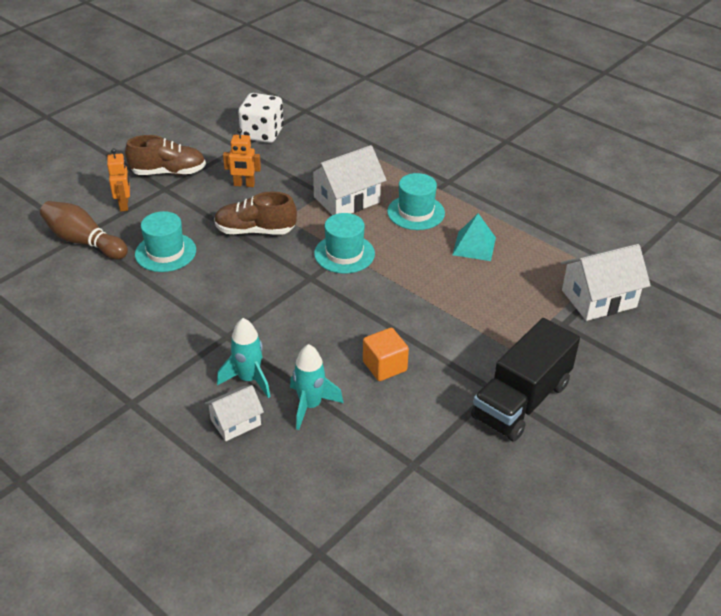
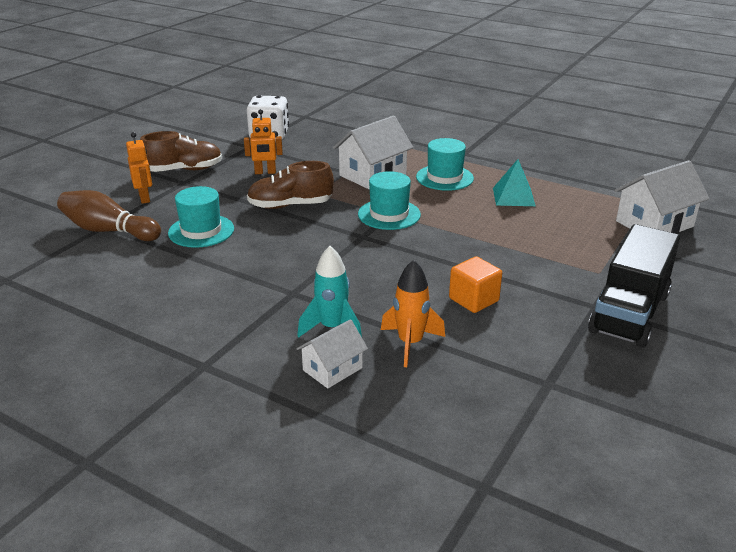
camera: 10 degrees left, 10 degrees down
turquoise rocket [290,344,344,430] -> orange rocket [381,260,445,367]

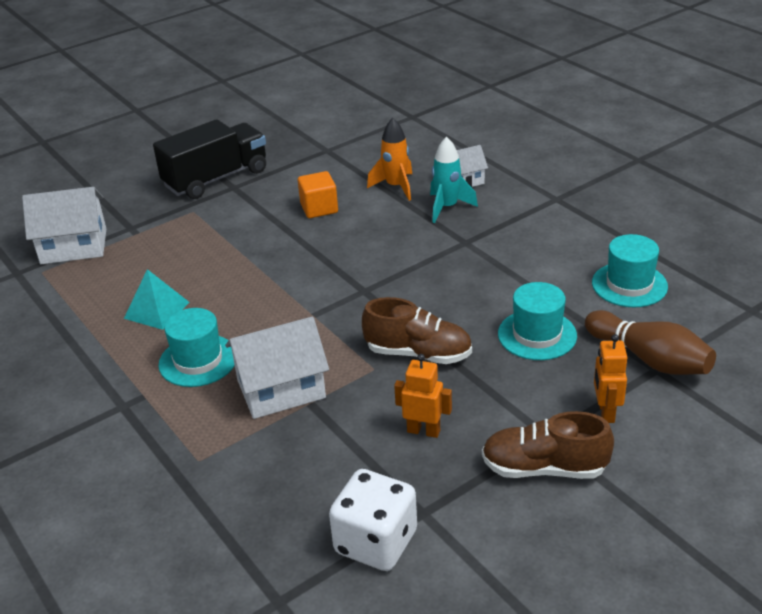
camera: 155 degrees left, 5 degrees up
turquoise hat [358,171,421,230] -> turquoise hat moved to [592,234,668,307]

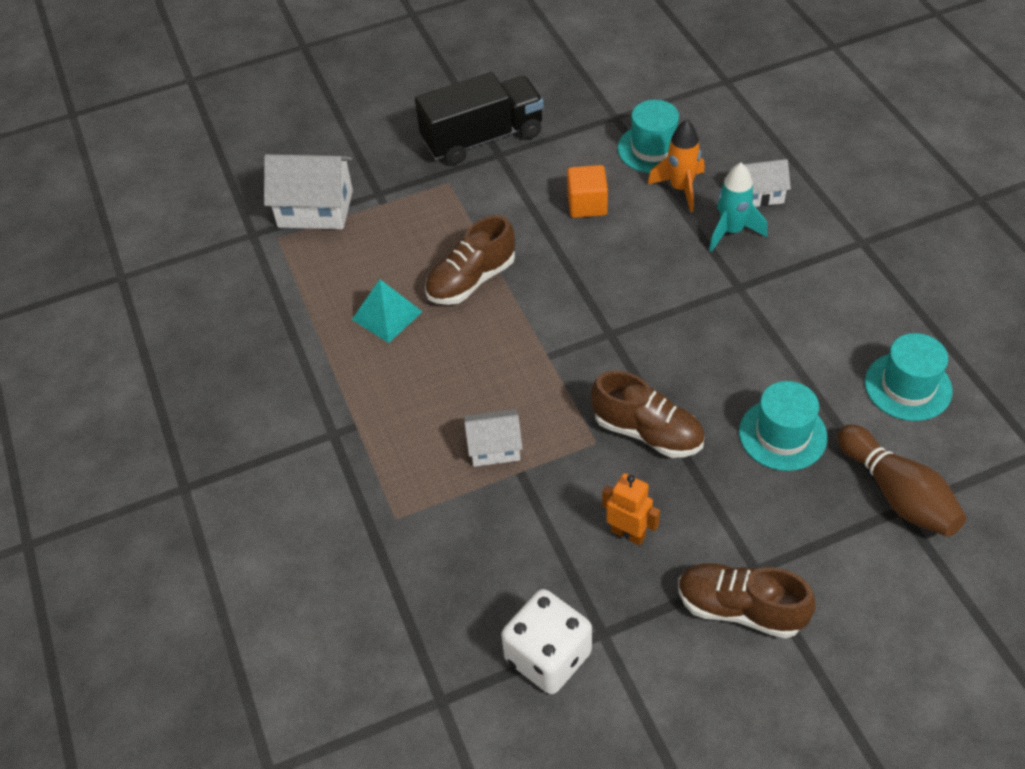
camera: 15 degrees right, 15 degrees up
turquoise hat [158,308,235,387] -> turquoise hat moved to [618,100,679,173]
white house [225,317,329,419] -> white house [464,409,523,467], size x0.60
orange robot [594,334,627,423] -> none
none -> brown shoe [425,215,515,305]

